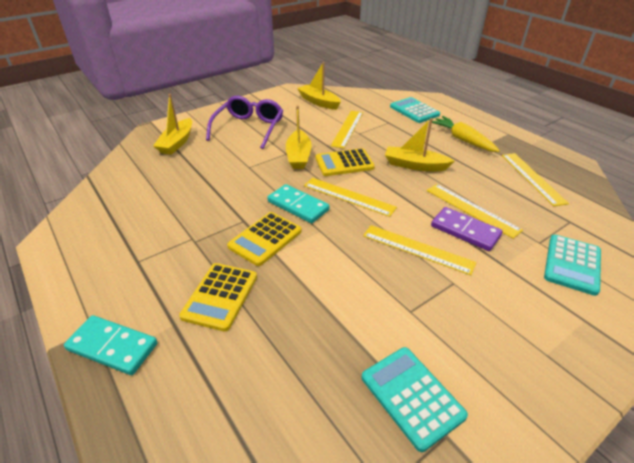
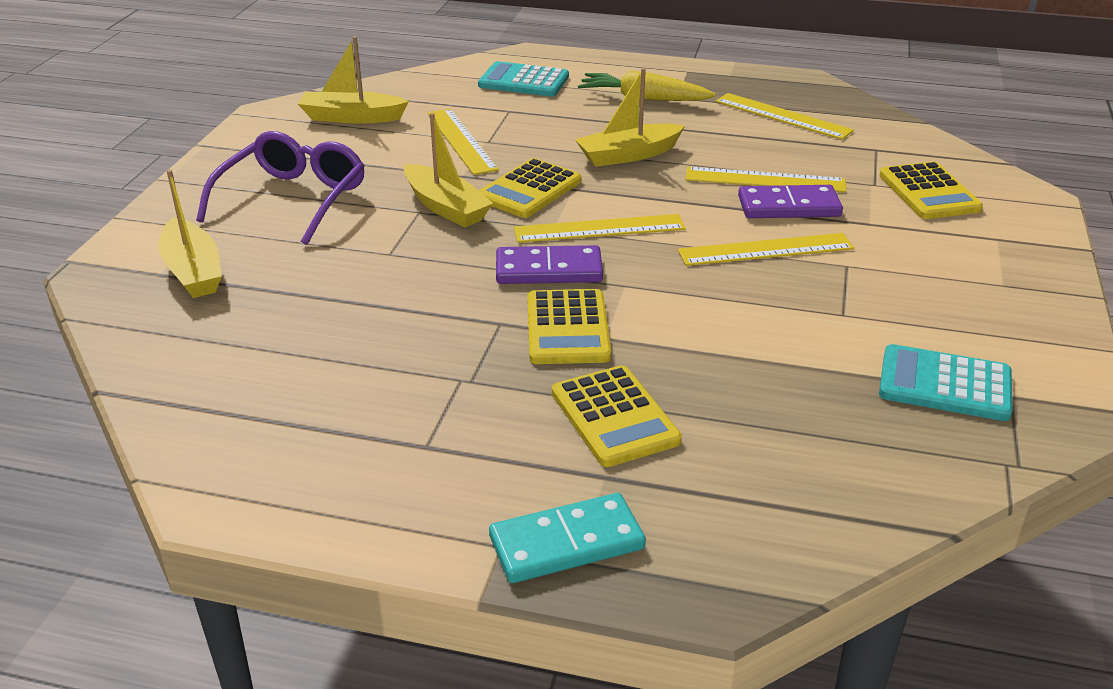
camera: 40 degrees left, 5 degrees down
purple glasses [206,96,283,149] -> purple glasses turned 45 degrees clockwise [196,131,365,245]
turquoise domino [267,184,329,223] -> purple domino [496,245,603,284]
turquoise calculator [544,235,601,296] -> yellow calculator [880,162,983,219]

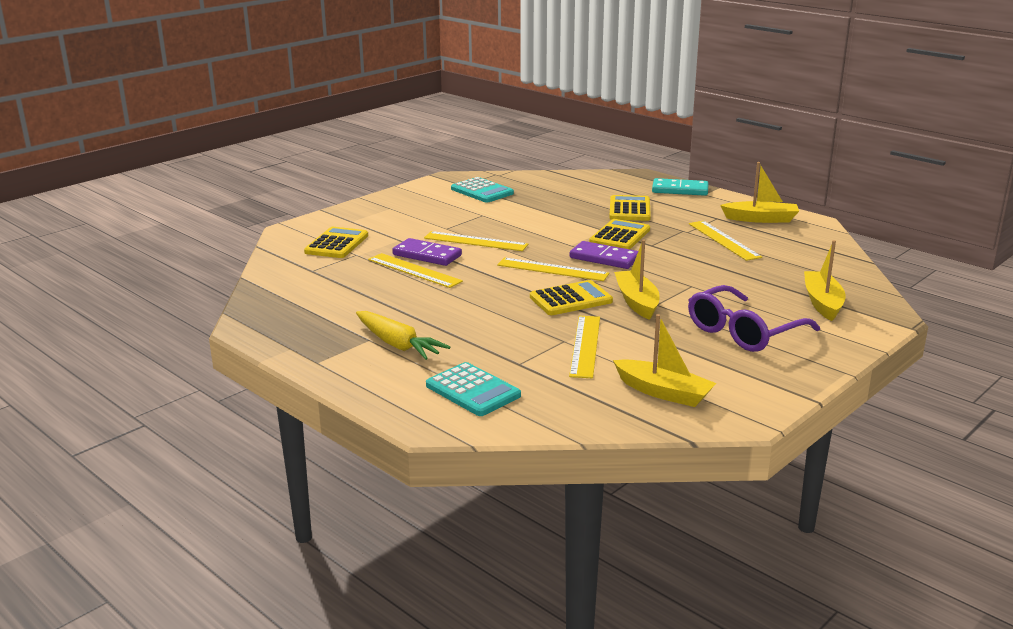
camera: 150 degrees left, 10 degrees down
yellow boat [575,68,685,167] -> yellow boat moved to [720,162,799,223]
yellow ruler [716,93,854,140] -> yellow ruler moved to [689,221,762,261]

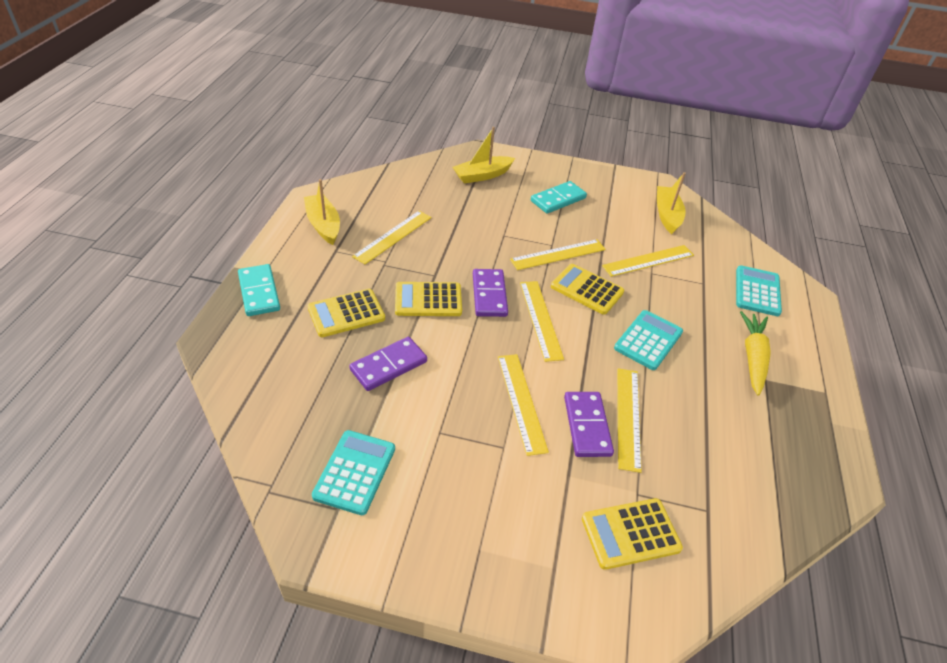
camera: 125 degrees left, 20 degrees up
yellow boat [614,240,659,320] -> yellow ruler [510,239,606,270]
purple glasses [688,285,820,352] -> turquoise domino [531,181,587,214]
none -> purple domino [349,337,427,391]
none -> turquoise calculator [614,310,683,370]

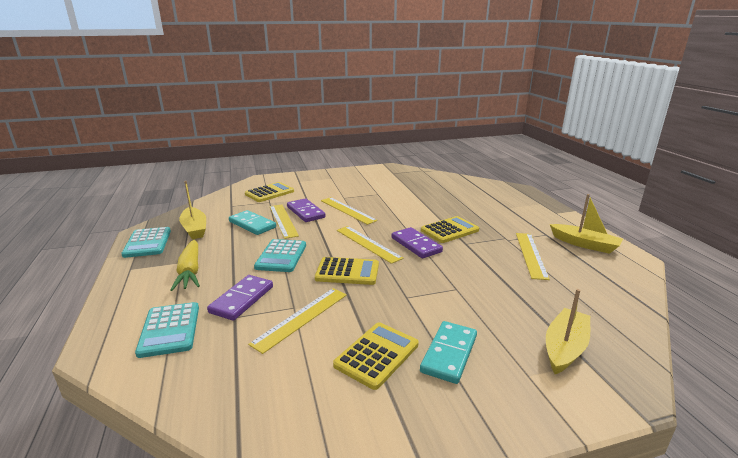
camera: 155 degrees right, 20 degrees down
turquoise domino [238,264,280,316] -> turquoise domino moved to [229,210,276,235]
yellow calculator [308,289,385,337] -> yellow calculator moved to [333,322,419,390]
turquoise calculator [312,430,395,515] -> turquoise calculator moved to [121,227,171,258]
purple domino [349,337,427,391] -> purple domino moved to [207,275,273,321]
yellow ruler [510,239,606,270] -> none
yellow boat [657,172,686,234] -> yellow boat moved to [179,181,206,239]

